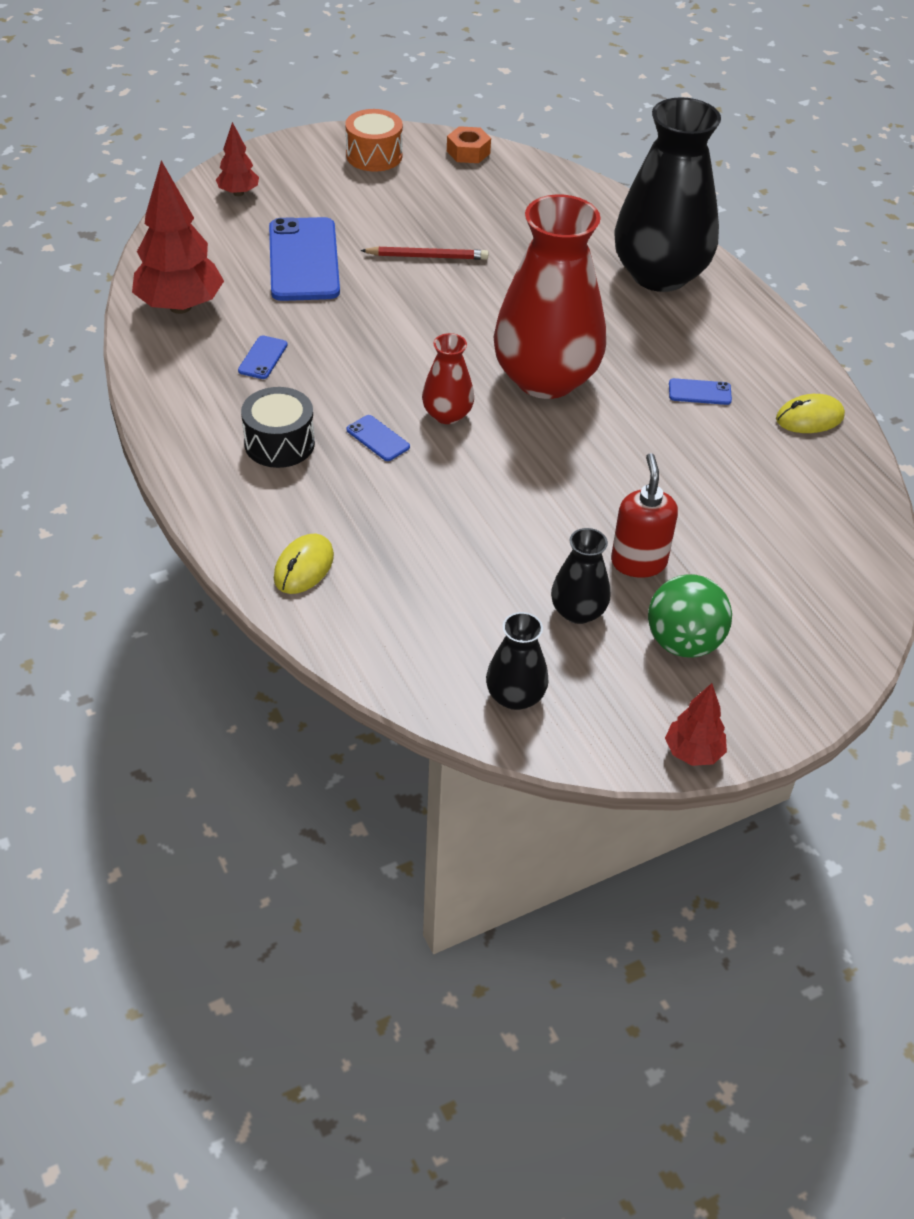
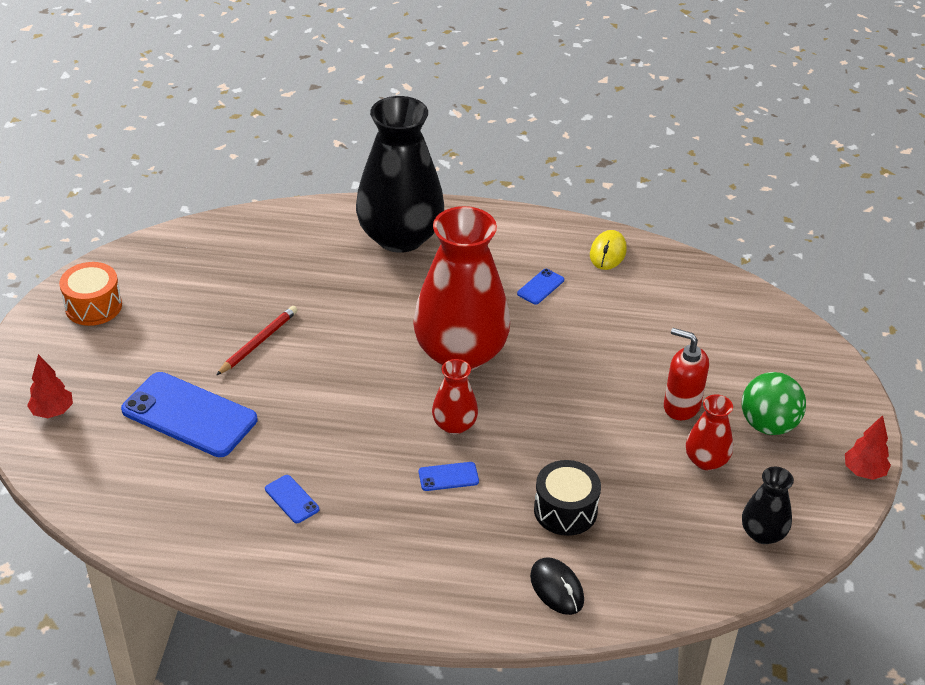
camera: 55 degrees left, 5 degrees down
red tree [132,160,224,314] -> none
black drum [241,387,315,468] -> black drum moved to [534,460,601,536]
yellow mouse [274,534,334,594] -> black mouse [530,557,584,615]
orange nut [447,126,491,163] -> none
black vase [551,528,610,624] -> red vase [686,394,733,470]

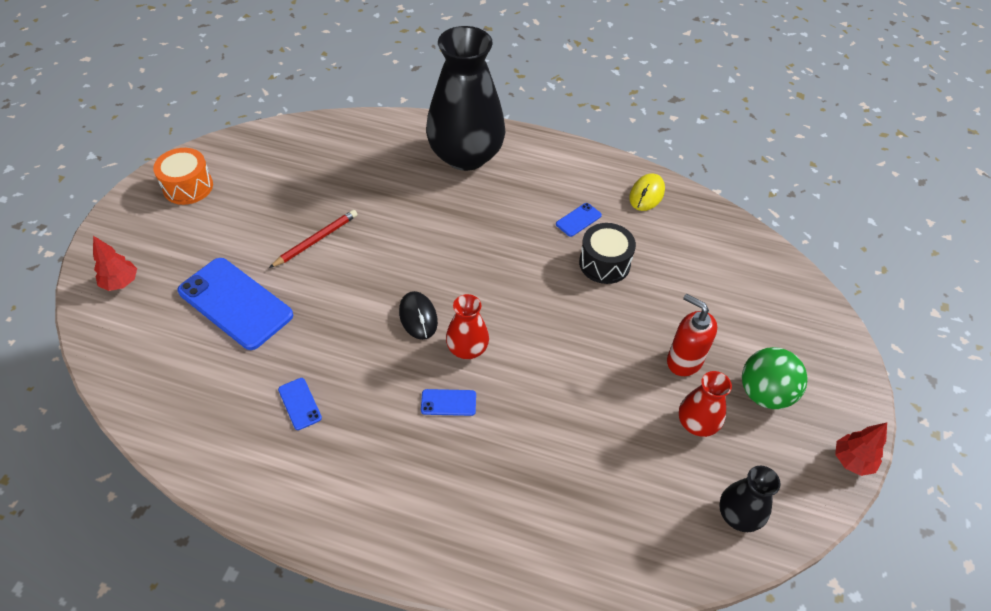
camera: 10 degrees right, 10 degrees up
red vase [413,206,510,370] -> none
black mouse [530,557,584,615] -> black mouse moved to [399,291,438,340]
black drum [534,460,601,536] -> black drum moved to [579,223,636,284]

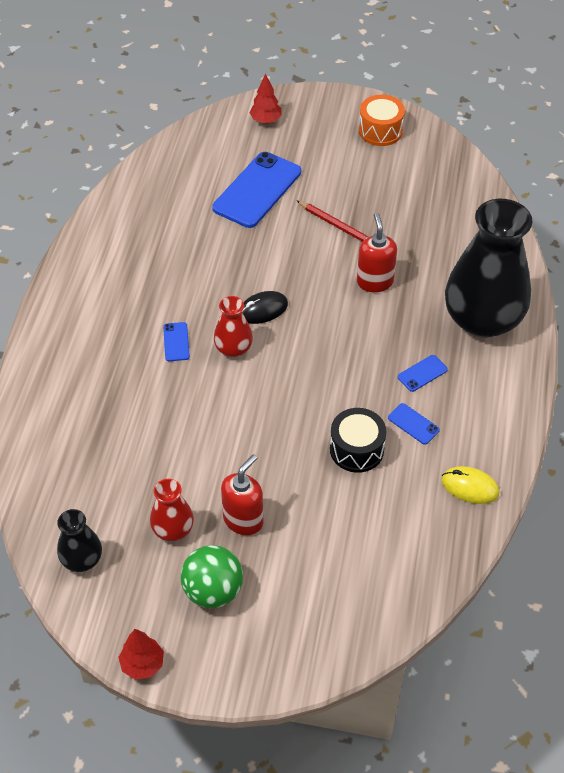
camera: 85 degrees right, 0 degrees up
blue phone [278,378,322,430] -> blue phone moved to [398,355,448,392]
none -> red soap dispenser [357,212,397,292]

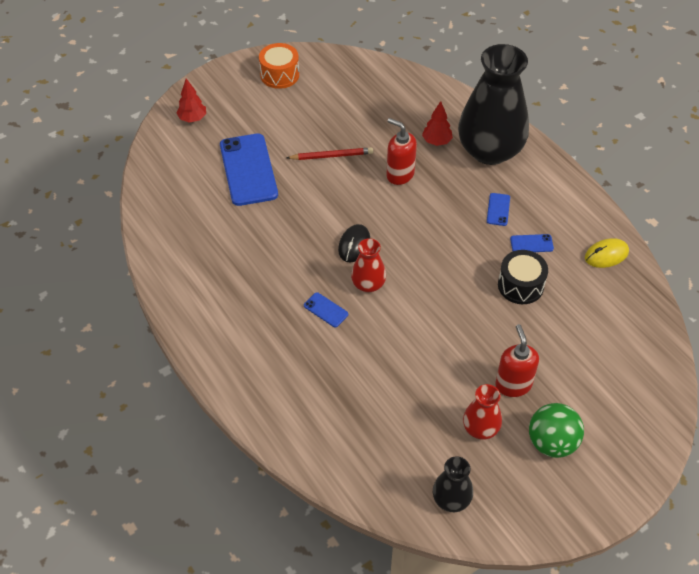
camera: 45 degrees left, 0 degrees up
red tree [118,629,164,680] -> red tree moved to [422,101,453,146]

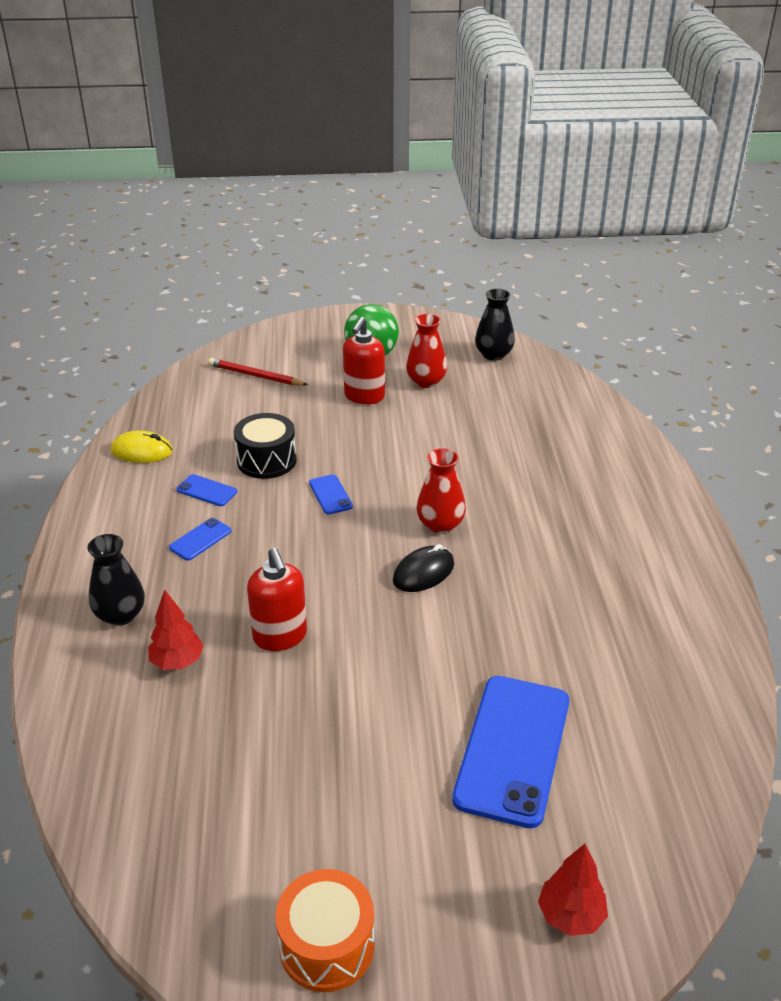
camera: 150 degrees left, 15 degrees down
red pencil [286,147,373,160] -> red pencil moved to [208,358,308,386]
blue phone [304,292,348,327] -> blue phone moved to [309,474,353,515]
black vase [458,44,529,165] -> black vase [87,534,145,626], size x0.46

